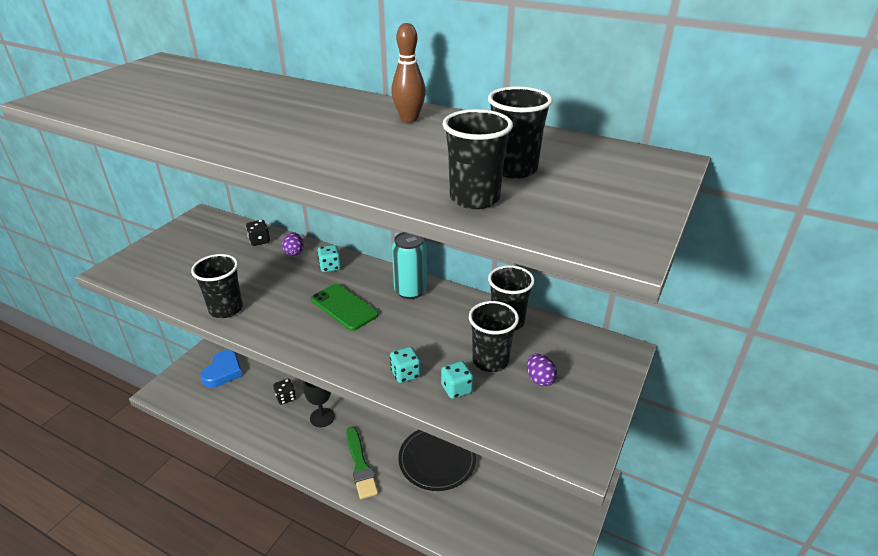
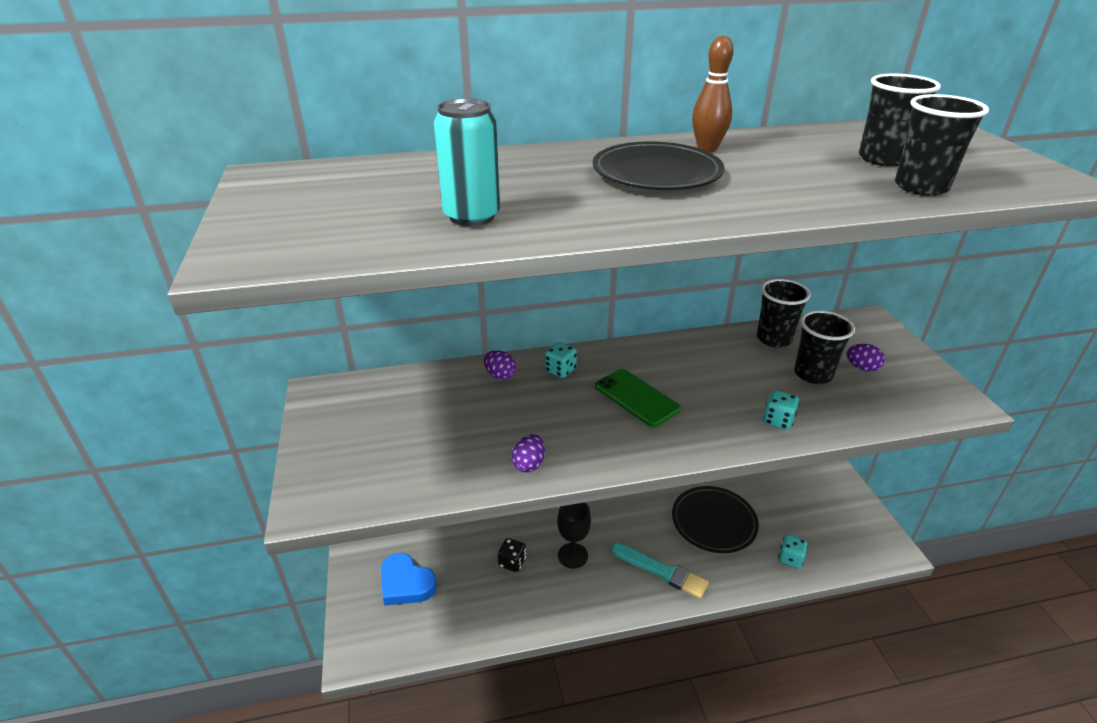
camera: 40 degrees left, 0 degrees up
black cup [191,254,243,318] -> purple egg [511,434,545,472]
blue heart [201,350,243,388] -> blue heart turned 150 degrees clockwise [381,553,437,605]
black dice [246,220,270,246] -> none
green phone [311,284,378,331] -> green phone turned 45 degrees clockwise [595,369,681,427]
green brush [346,427,378,499] -> turquoise brush [611,543,709,599]
turquoise can [392,232,427,299] -> turquoise can moved to [434,98,500,227]
turquoise dice [441,361,474,399] -> turquoise dice moved to [778,534,808,568]
none -> black plate [593,142,724,190]

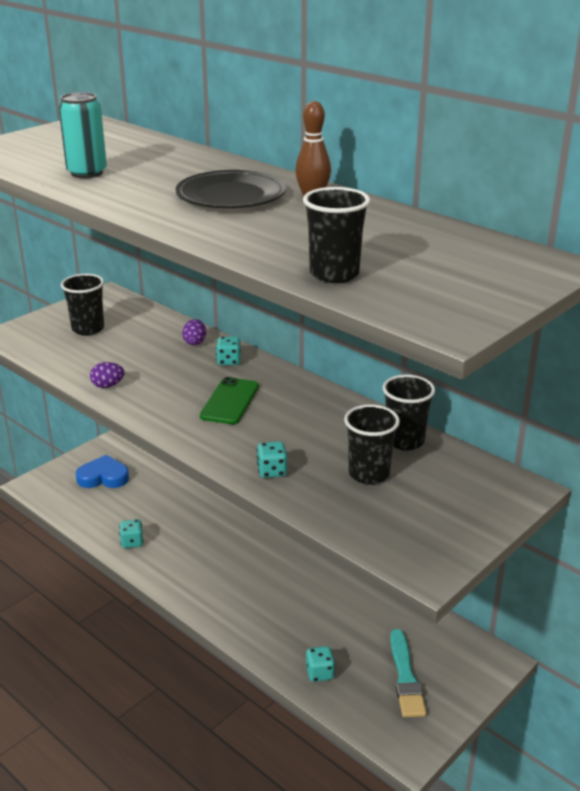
camera: 55 degrees right, 5 degrees down
blue heart [381,553,437,605] -> blue heart turned 90 degrees clockwise [76,455,129,488]
black dice [498,538,526,572] -> none
black goblet [557,503,591,569] -> none
turquoise brush [611,543,709,599] -> turquoise brush moved to [390,629,427,717]
black plate [672,486,759,553] -> none
purple egg [847,344,885,372] -> none
black cup [859,74,941,166] -> black cup moved to [61,274,104,336]
none -> turquoise dice [119,519,144,548]

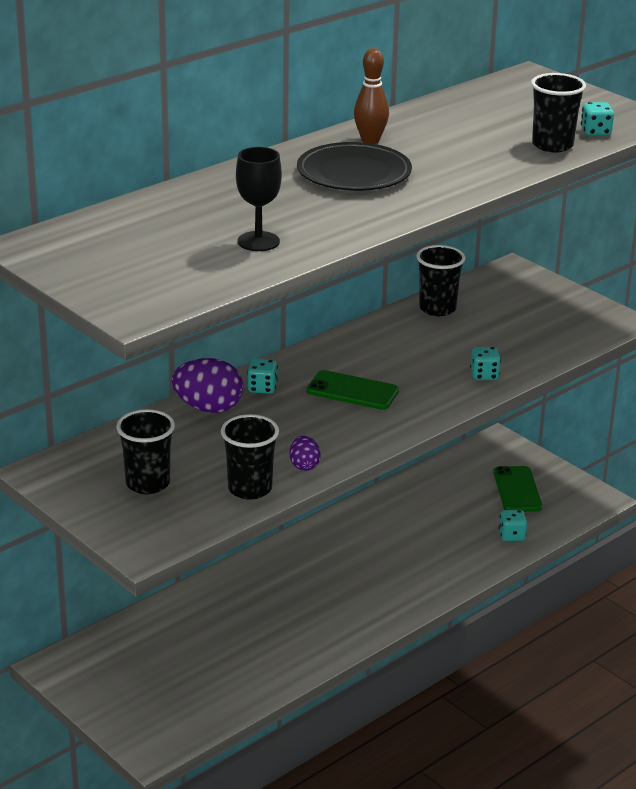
camera: 85 degrees left, 0 degrees up
turquoise can [58,92,107,178] -> black goblet [236,147,282,251]
blue heart [76,455,129,488] -> none
turquoise dice [119,519,144,548] -> turquoise dice moved to [581,102,614,136]
purple egg [182,319,206,345] -> purple egg [172,358,243,413], size x1.83
black cup [344,404,400,484] -> black cup moved to [221,414,279,500]
turquoise brush [390,629,427,717] -> green phone [493,466,542,512]

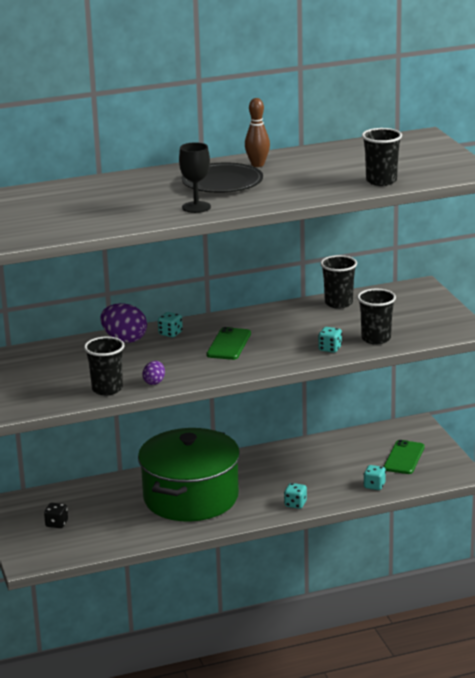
camera: 25 degrees right, 5 degrees down
black cup [116,409,175,494] -> black cup moved to [357,289,396,345]
black goblet [236,147,282,251] -> black goblet moved to [179,142,211,213]
green phone [306,370,399,410] -> green phone turned 60 degrees clockwise [206,327,251,360]
turquoise dice [581,102,614,136] -> turquoise dice moved to [284,483,307,509]
none -> black dice [44,503,68,528]
none -> green pot [138,428,240,521]

